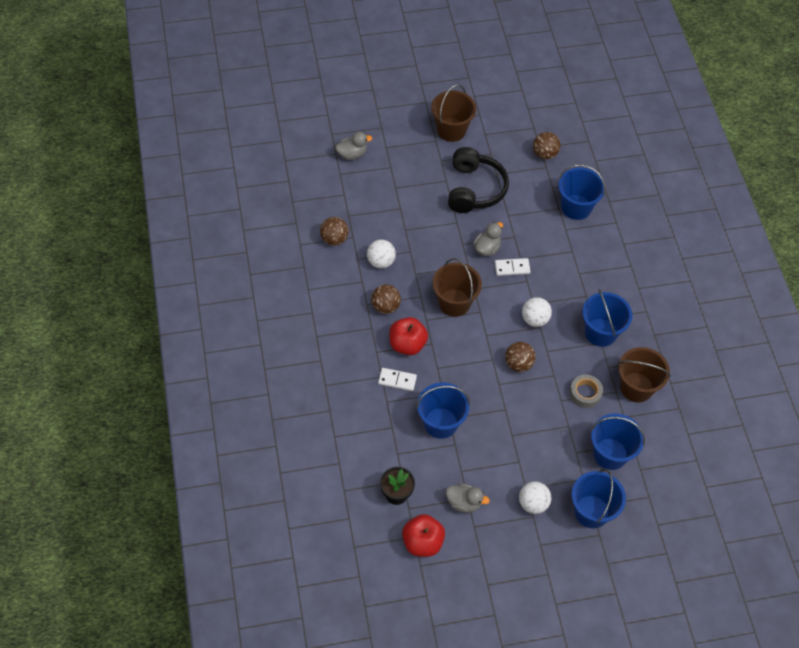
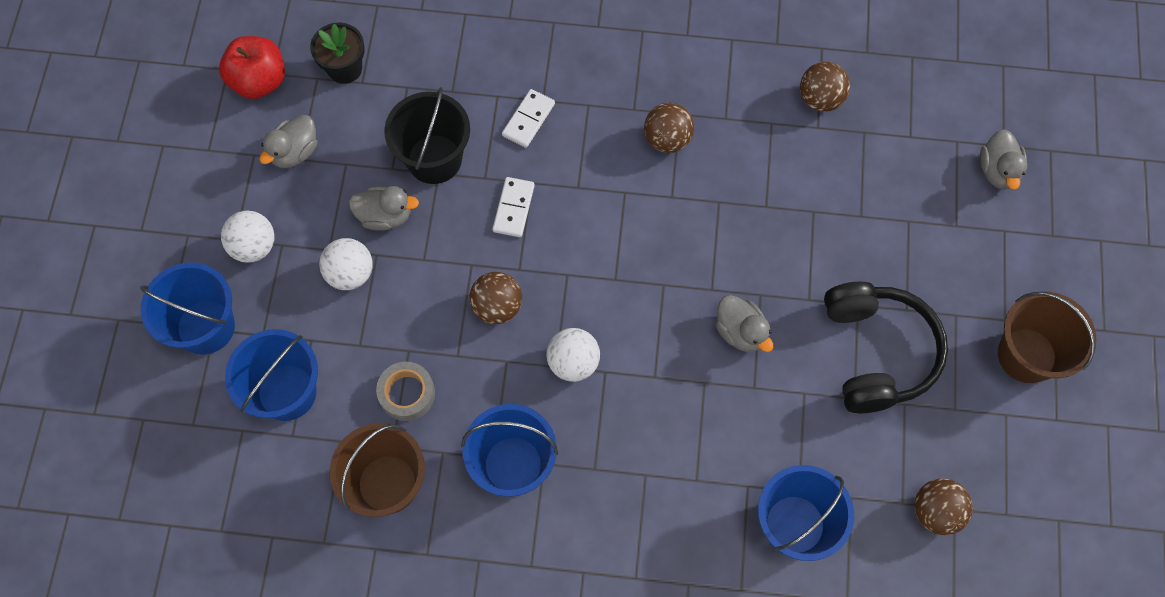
camera: 110 degrees right, 10 degrees up
white ball [367,240,396,268] -> white ball moved to [319,238,373,290]
red apple [389,317,428,355] -> none
blue bucket [416,382,470,439] -> black bucket [384,87,470,184]
brown bucket [433,258,482,317] -> none
black headphones [448,147,509,213] -> black headphones turned 120 degrees counterclockwise [824,282,948,413]
white domino [495,258,531,276] -> white domino moved to [492,177,535,237]
none -> grey duck [349,186,419,231]

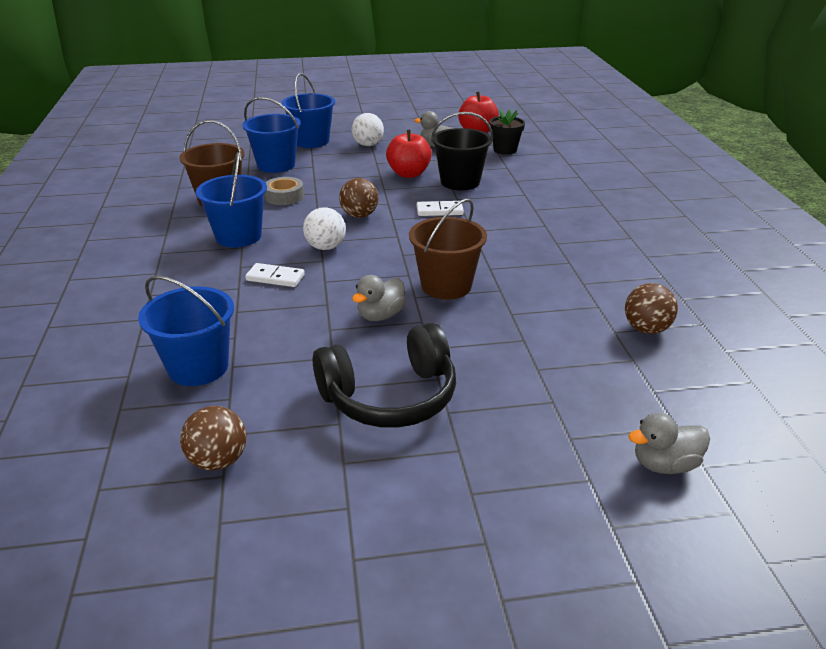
camera: 75 degrees right, 35 degrees down
white ball [319,238,373,290] -> none
grey duck [349,186,419,231] -> red apple [386,130,432,178]
white domino [502,89,555,148] -> white domino moved to [245,263,305,287]
brown ball [644,103,694,153] -> none
brown bucket [998,292,1097,383] -> brown bucket moved to [409,199,487,300]

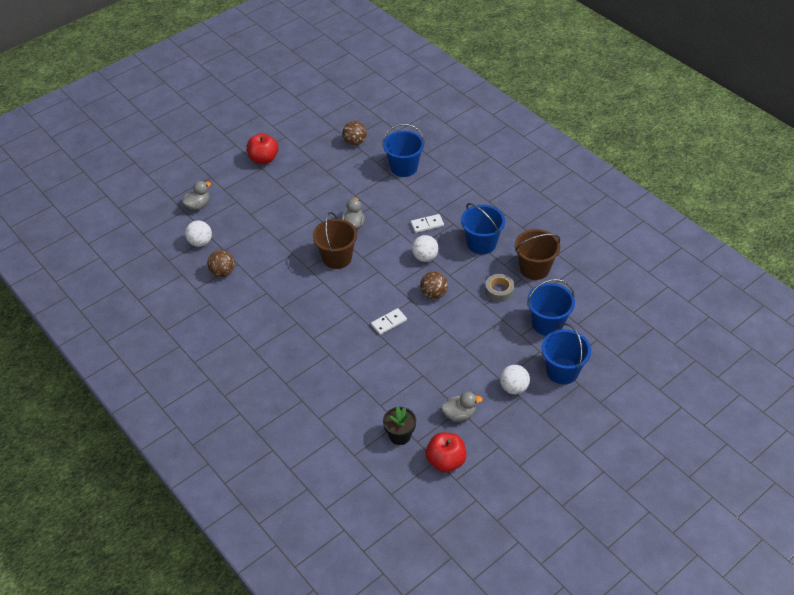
camera: 150 degrees right, 15 degrees up
black headphones [313,323,456,428] -> none
red apple [386,130,432,178] -> red apple moved to [247,133,278,164]
black bucket [431,112,493,190] -> none
none -> white ball [185,220,212,247]

